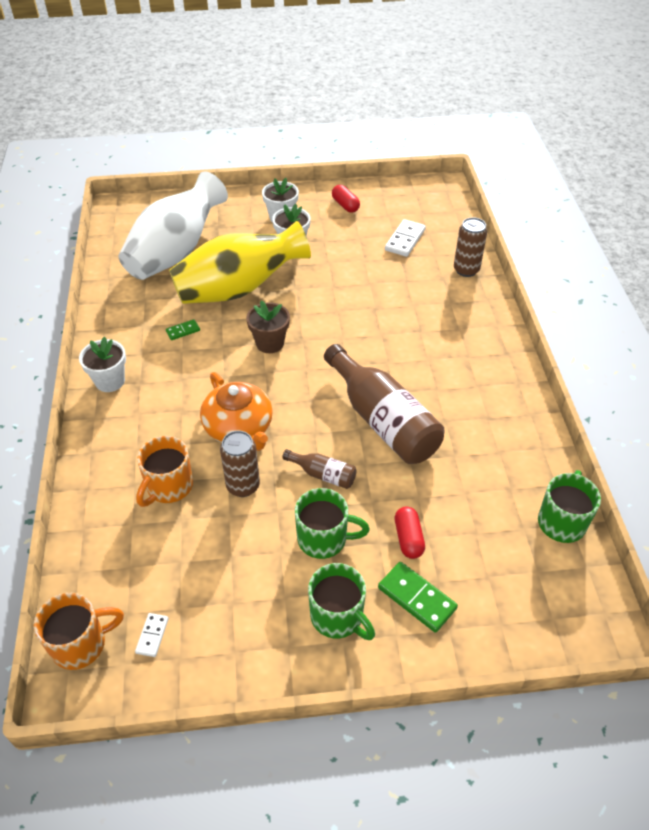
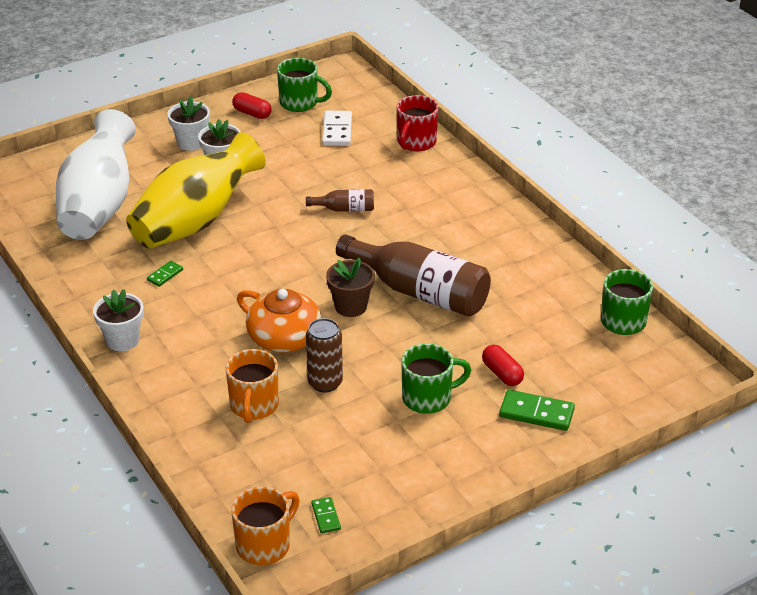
camera: 25 degrees left, 10 degrees down
white domino [135,613,169,657] -> green domino [311,497,341,533]
brown flower pot [246,300,290,353] -> brown flower pot moved to [326,258,375,317]
brown bottle [282,449,357,489] -> brown bottle moved to [306,189,374,212]
green mug [308,563,375,640] -> green mug moved to [277,58,332,112]
brown can [454,217,487,277] -> red mug [397,95,439,151]

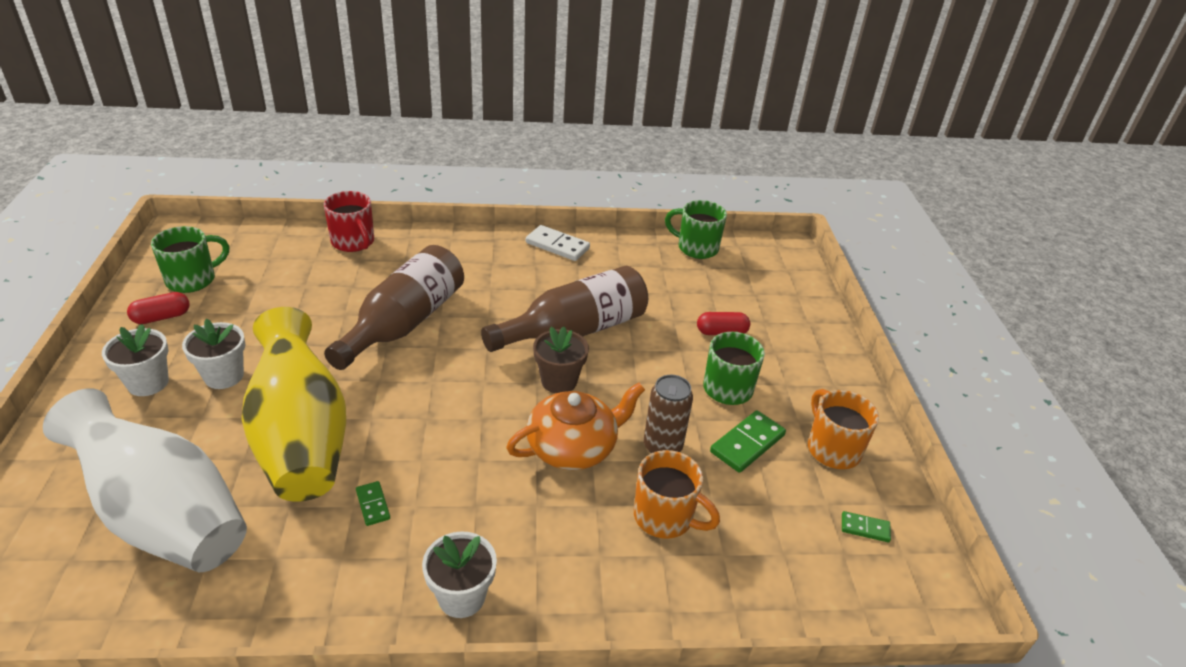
camera: 65 degrees left, 0 degrees up
orange mug [231,487,300,565] -> orange mug moved to [808,389,879,469]
brown bottle [306,189,374,212] -> brown bottle [324,245,464,370], size x2.20
white domino [322,111,352,146] -> white domino moved to [526,225,590,261]
green domino [499,390,575,431] -> green domino moved to [710,410,786,473]

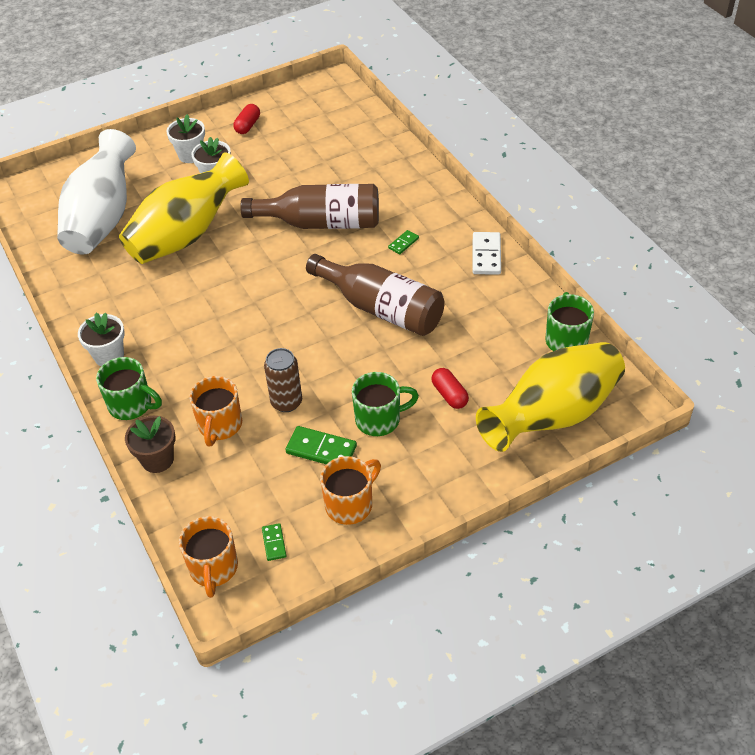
camera: 70 degrees right, 10 degrees up
red capsule [127,292,190,324] -> red capsule turned 75 degrees clockwise [233,104,260,134]
green mug [151,226,229,293] -> green mug moved to [96,357,162,420]
red mug [324,191,374,252] -> none
green domino [356,481,390,526] -> green domino moved to [388,230,419,254]
orange teapot [506,383,645,470] -> none
brown flower pot [533,326,589,393] -> brown flower pot moved to [125,416,175,473]
none -> orange mug [179,516,238,598]
none -> yellow vase [476,342,625,452]

